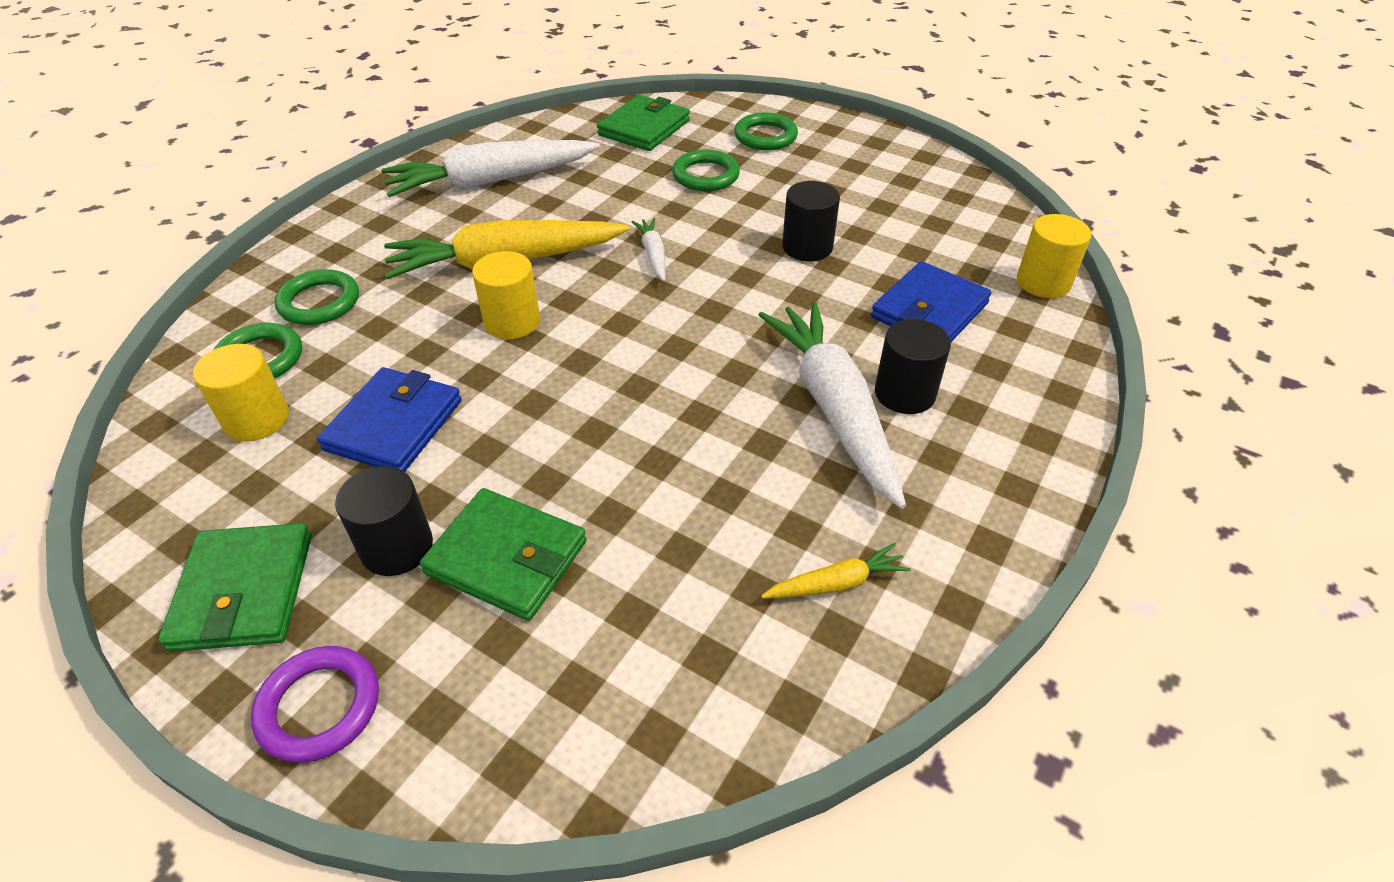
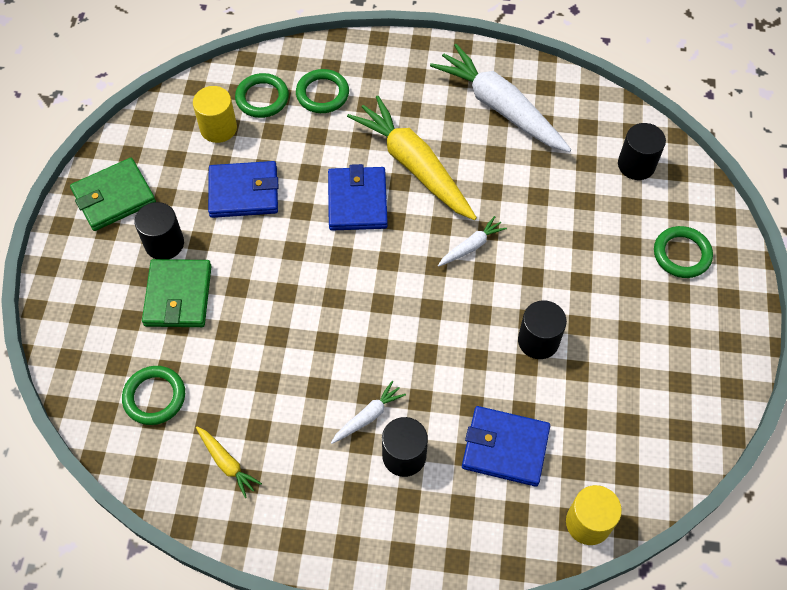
camera: 65 degrees right, 15 degrees up
purple ring [251,646,379,763] -> none
yellow cylinder [472,251,540,339] -> blue wallet [328,164,388,231]
green wallet [597,95,690,151] -> black cylinder [618,123,666,180]
green ring [672,149,740,191] -> green ring moved to [122,366,185,425]
white carrot [759,302,906,509] -> white carrot [331,381,406,444], size x0.45

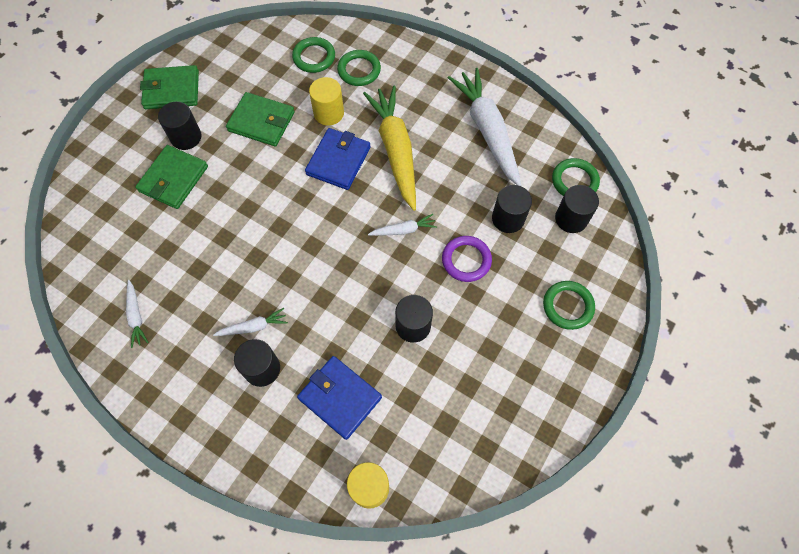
camera: 25 degrees right, 5 degrees up
green ring [122,366,185,425] -> green ring moved to [552,158,600,196]
yellow cylinder [193,86,237,143] -> yellow cylinder moved to [309,77,344,126]
yellow carrot [196,427,262,498] -> white carrot [126,280,149,348]
blue wallet [208,161,279,218] -> green wallet [226,92,295,146]
none -> purple ring [442,236,492,282]
none -> black cylinder [492,185,532,233]

